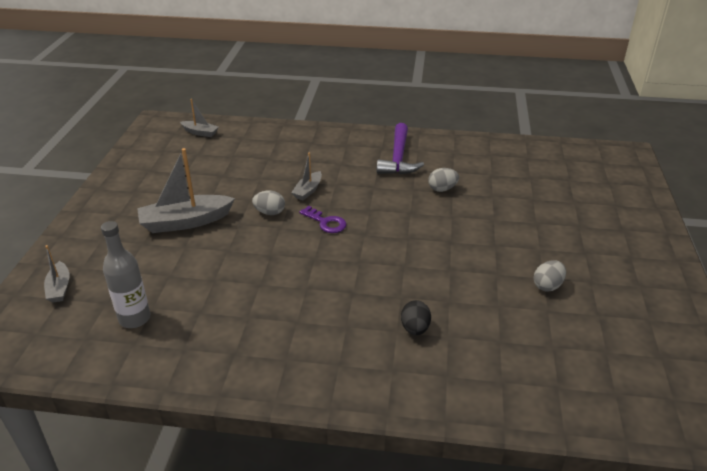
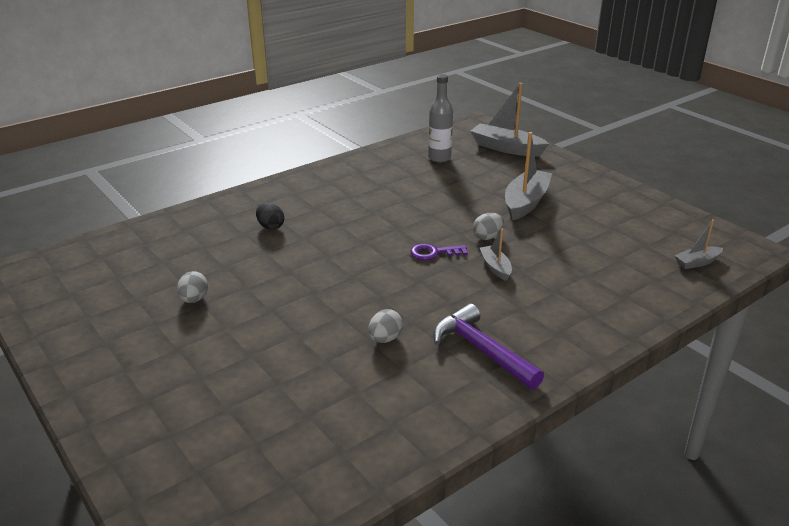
camera: 135 degrees right, 5 degrees down
grey boat [44,245,70,303] -> grey boat [470,83,549,156], size x1.88

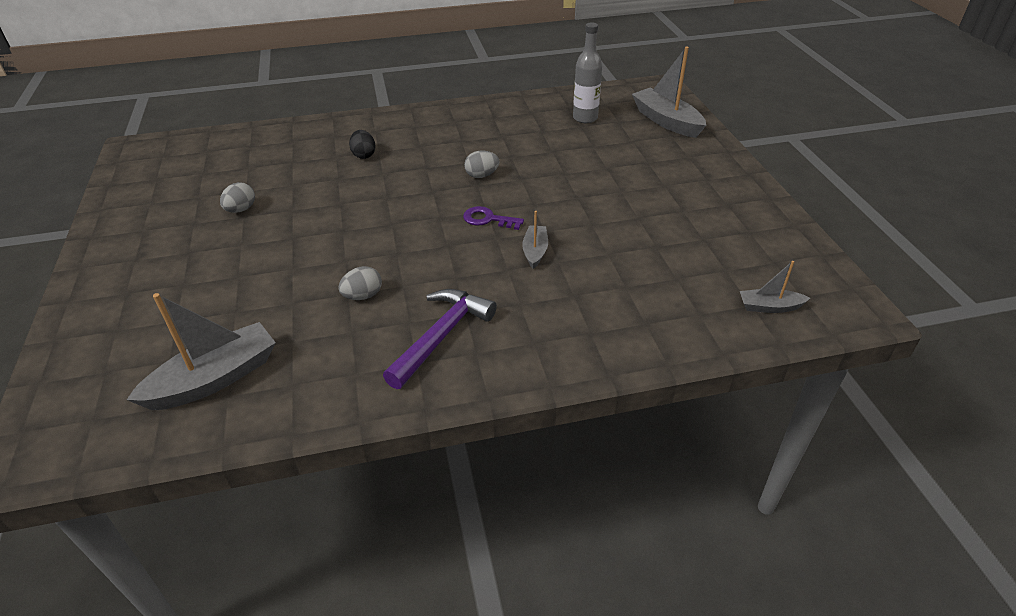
camera: 25 degrees right, 10 degrees up
purple hammer [433,304,544,389] -> purple hammer turned 45 degrees clockwise [383,289,497,389]
grey egg [473,213,504,240] -> grey egg moved to [464,150,500,178]
grey boat [505,132,552,221] -> grey boat moved to [127,293,276,410]

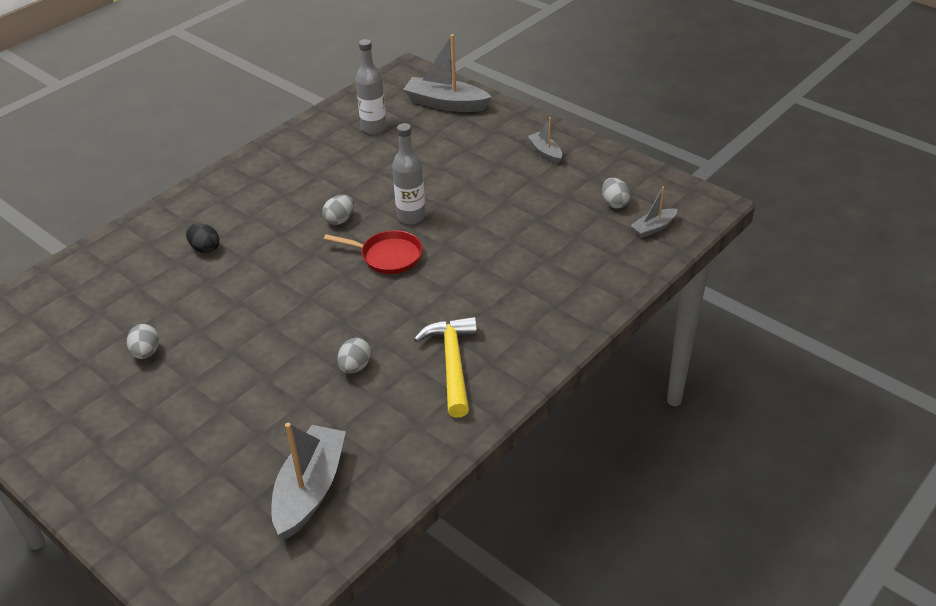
camera: 35 degrees left, 0 degrees up
purple hammer [383,289,497,389] -> yellow hammer [414,316,477,418]
purple key [463,206,524,230] -> red pan [324,230,423,274]
grey boat [522,211,548,269] -> grey boat moved to [528,117,562,164]
none -> grey bottle [392,123,425,224]
none -> grey egg [602,178,631,209]

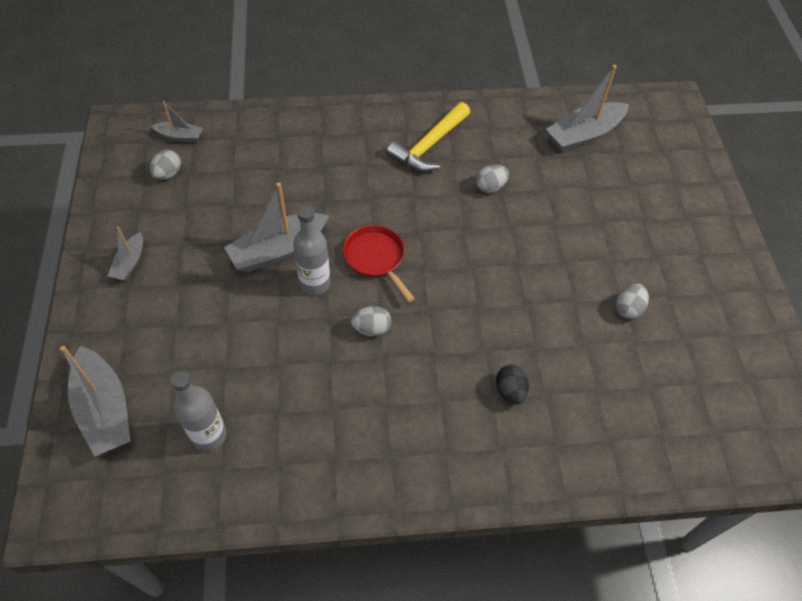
camera: 140 degrees left, 15 degrees up
none -> grey boat [224,183,329,272]

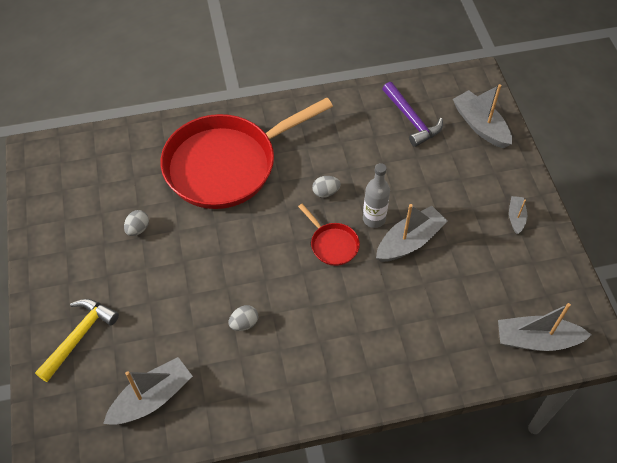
camera: 175 degrees right, 0 degrees up
grey egg [150,150,181,180] -> none
grey boat [151,101,203,142] -> grey boat [498,303,592,351], size x1.88
grey bottle [170,370,226,451] -> purple hammer [382,82,443,147]
yellow hammer [387,102,470,172] -> yellow hammer moved to [35,299,119,382]
black egg [496,364,529,405] -> red pan [161,97,333,209]

